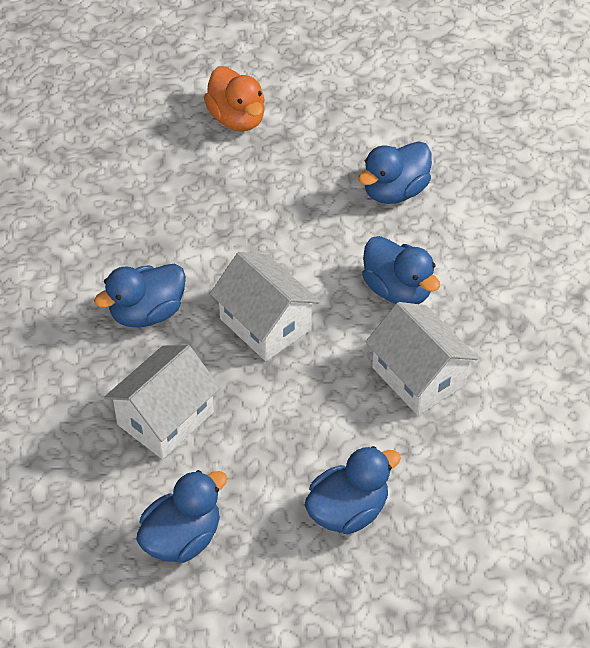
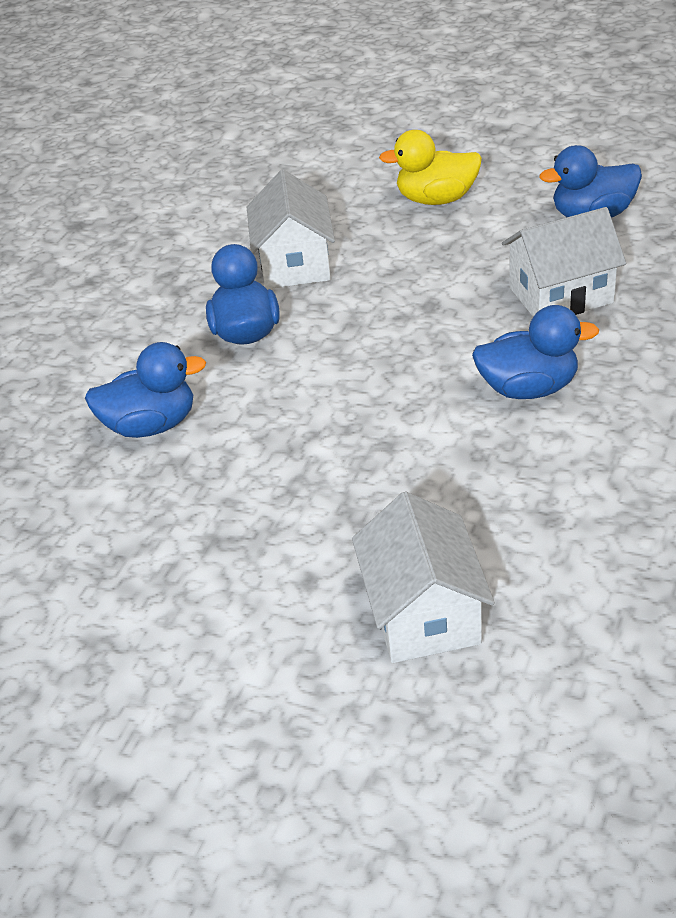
camera: 145 degrees left, 10 degrees down
orange duck [204,66,265,131] -> none
white house [210,252,320,361] -> white house moved to [352,491,495,663]
blue duck [305,446,401,534] -> yellow duck [379,130,482,205]

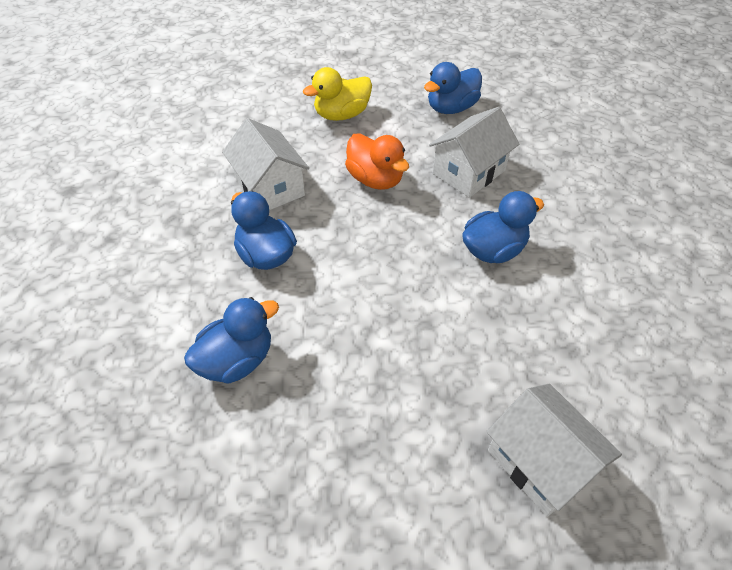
camera: 30 degrees left, 10 degrees up
none -> orange duck [345,133,409,190]

